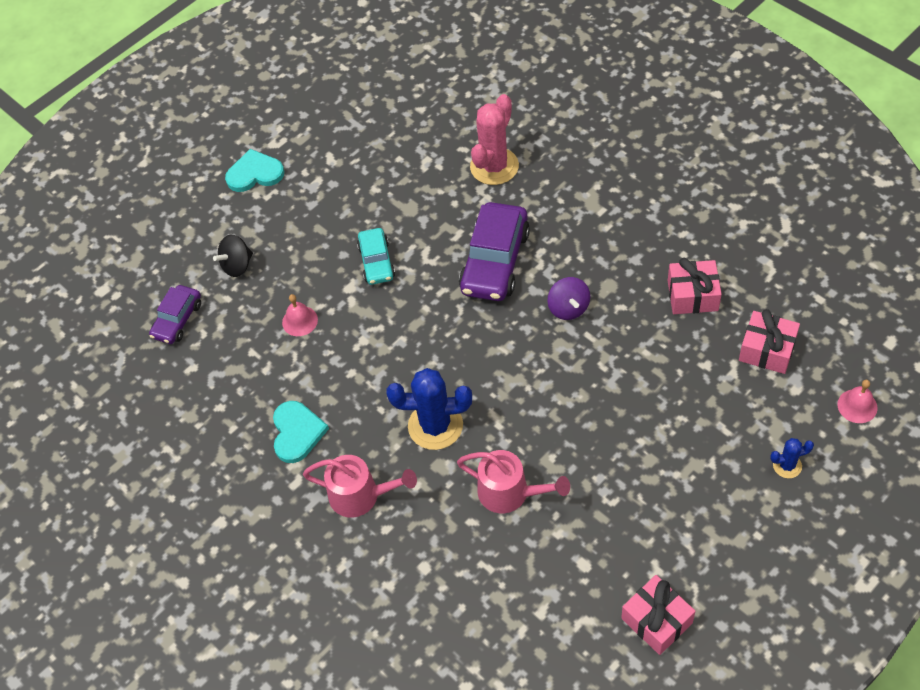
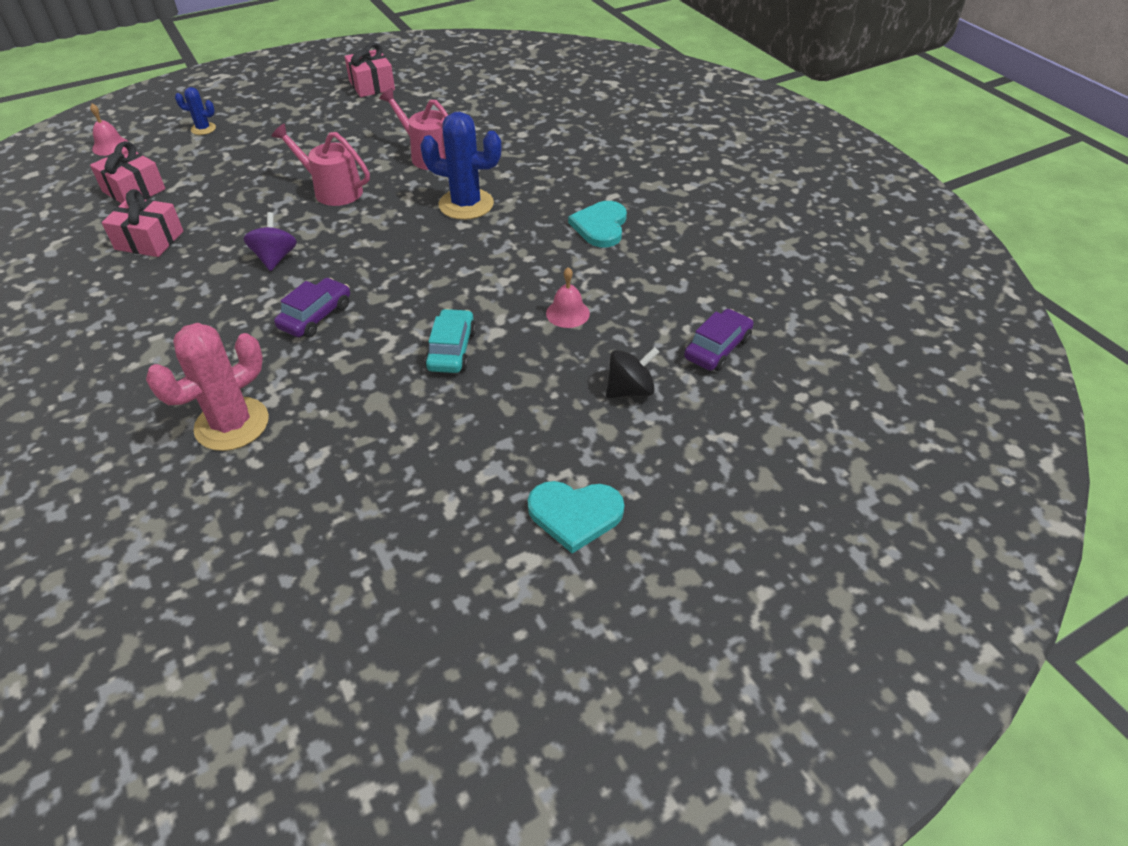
camera: 170 degrees left, 10 degrees down
pink watering can [303,455,417,518] -> pink watering can moved to [272,124,370,206]
purple car [459,202,530,301] -> purple car [274,278,350,338], size x0.58

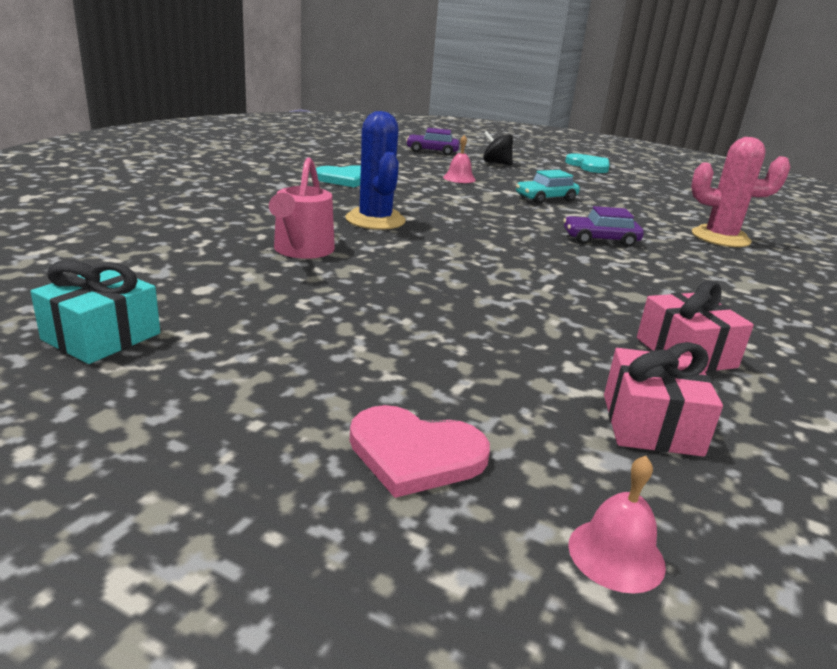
camera: 125 degrees left, 20 degrees down
blue cactus [175,87,216,135] -> pink heart [350,405,490,498]
purple spinning top [244,212,297,271] -> none
pink watering can [272,124,370,206] -> none
pink gift [345,43,395,97] -> turquoise gift [31,260,160,364]

